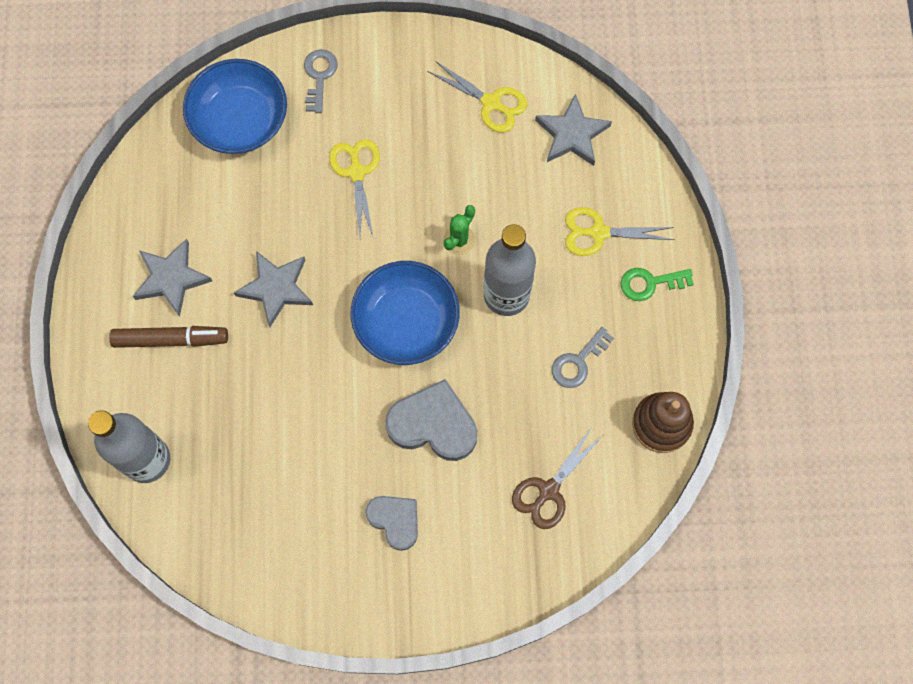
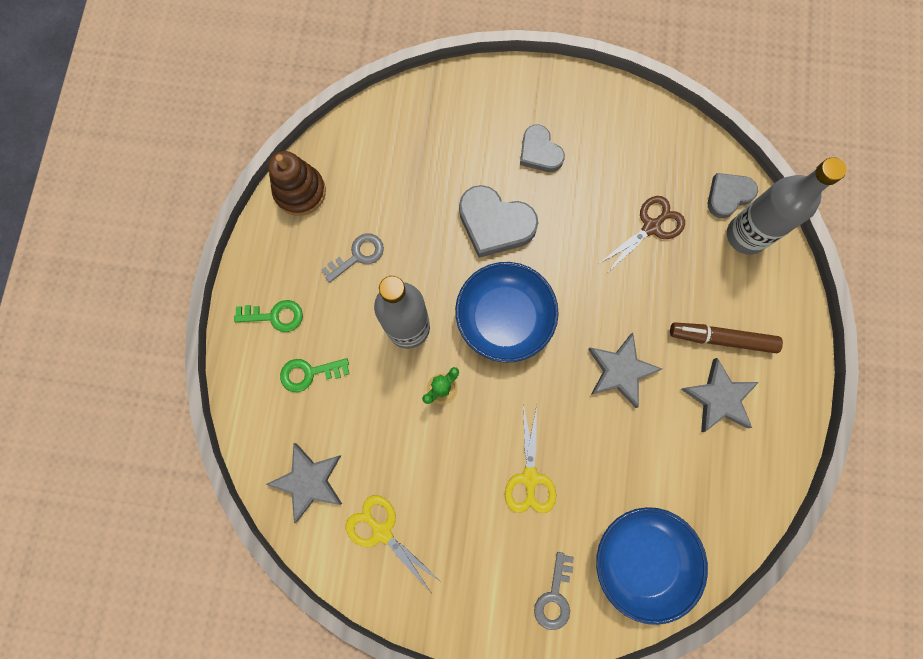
camera: 170 degrees left, 5 degrees up
brown scissors [512,428,602,529] -> brown scissors moved to [597,196,685,274]
yellow scissors [565,207,674,256] -> green key [280,358,349,392]
none -> grey heart [708,173,758,218]

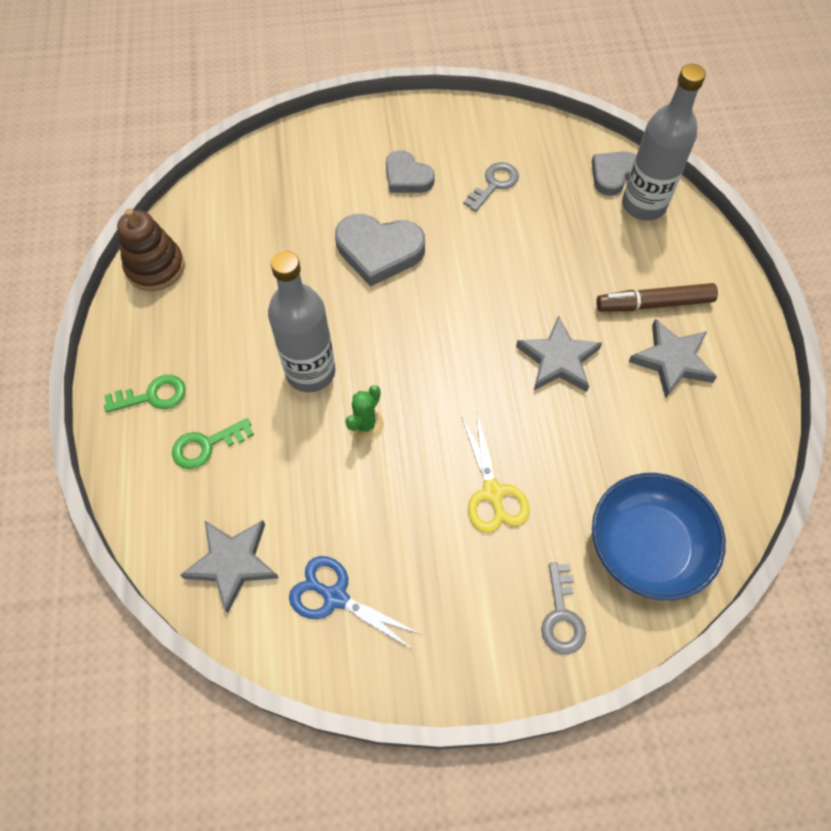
camera: 15 degrees left, 15 degrees down
grey key [322,234,384,283] -> grey key moved to [463,162,519,212]
yellow scissors [346,495,441,592] -> blue scissors [289,556,422,650]
blue bowl [455,262,559,362] -> none
brown scissors [597,196,685,274] -> none

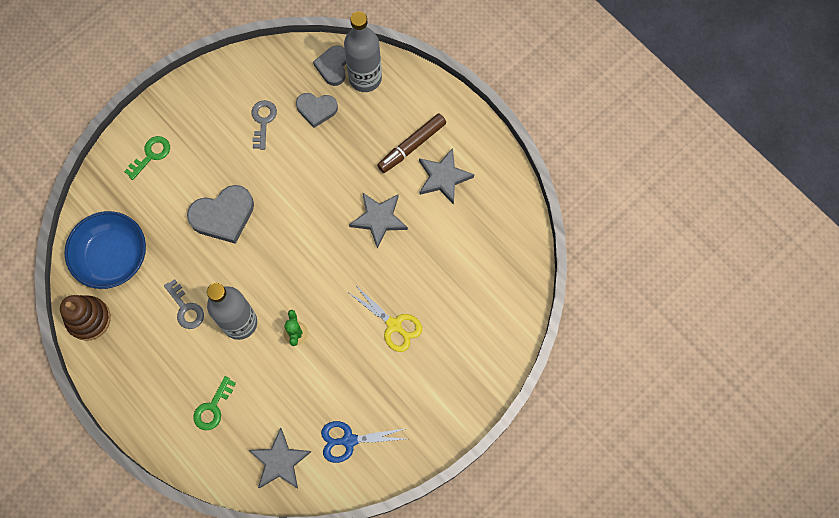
camera: 35 degrees left, 10 degrees up
green key [104,375,186,413] -> green key moved to [124,136,170,180]
grey heart [386,150,435,193] -> grey heart moved to [296,93,338,128]
grey key [541,562,586,654] -> grey key moved to [164,279,204,329]
blue bowl [592,473,726,600] -> blue bowl moved to [64,211,146,289]

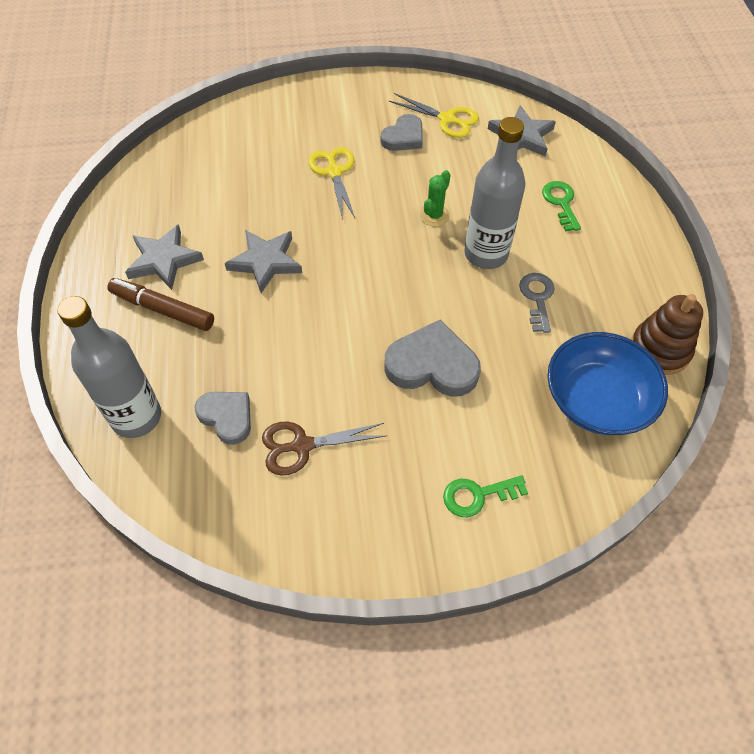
camera: 145 degrees left, 15 degrees down
green key [193,376,236,430] -> green key turned 75 degrees counterclockwise [542,181,581,231]
grey key [251,100,277,150] -> brown scissors [262,422,388,476]
grey heart [313,45,346,86] -> grey heart moved to [381,114,423,151]
blue scissors [321,421,407,463] -> yellow scissors [389,93,479,138]
brown marker [377,113,446,173] -> brown marker turned 150 degrees counterclockwise [107,278,214,331]

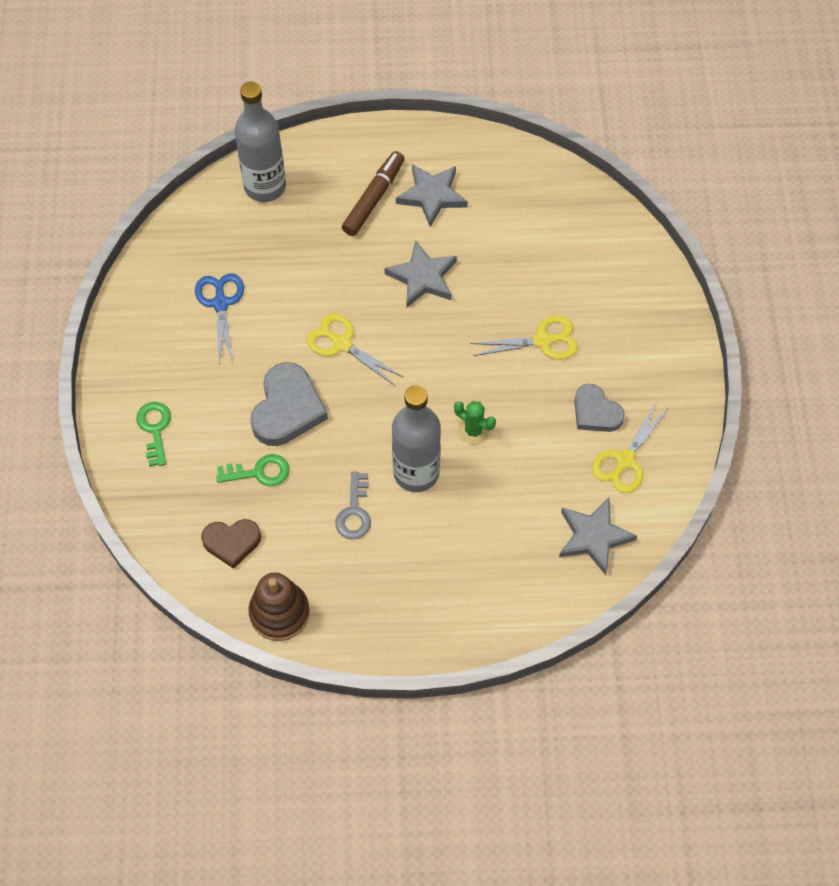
camera: 95 degrees right, 5 degrees up
grey heart [194,392,251,445] -> none
brown scissors [262,422,388,476] -> blue scissors [195,273,244,365]
grey key [519,273,555,333] -> grey key turned 90 degrees clockwise [335,471,371,540]
green key [542,181,581,231] -> green key moved to [216,454,289,486]
blue bowl [547,332,668,435] -> brown heart [201,519,261,569]
none -> yellow scissors [307,313,403,386]

